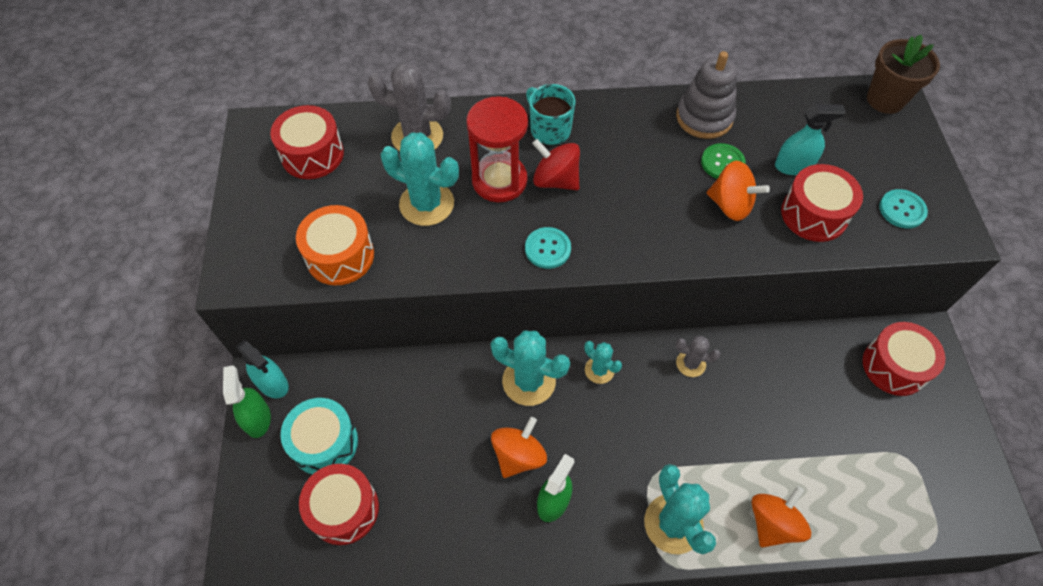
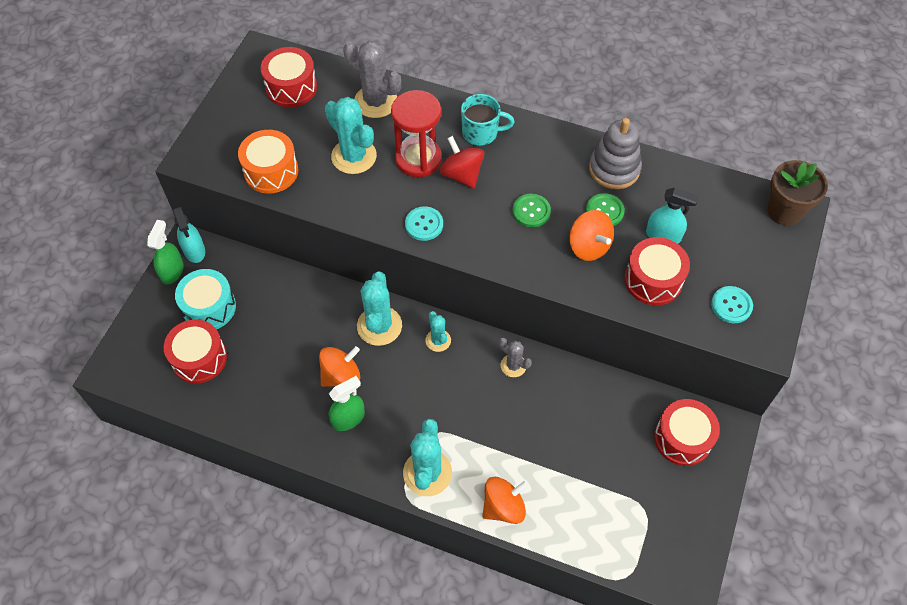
camera: 25 degrees right, 0 degrees up
turquoise cactus [491,331,570,406] -> turquoise cactus turned 45 degrees clockwise [357,272,402,346]
turquoise mug [526,84,576,145] -> turquoise mug turned 105 degrees clockwise [461,94,515,146]
none -> green button [512,194,551,227]

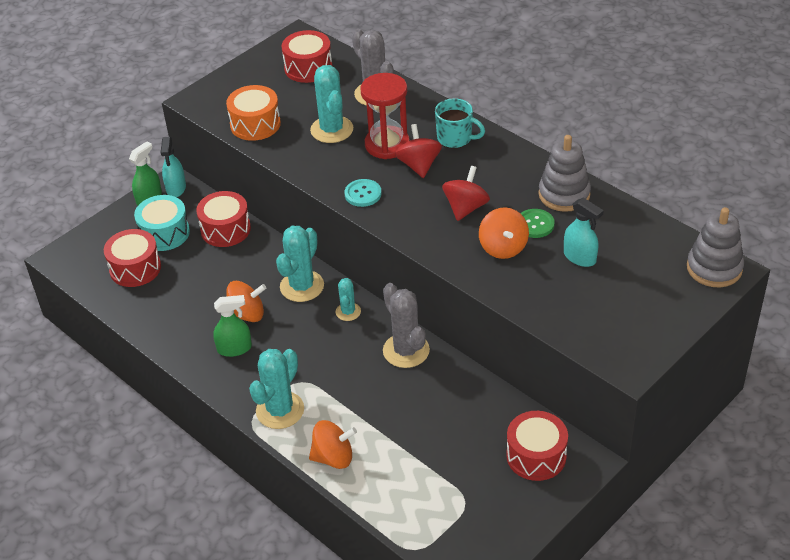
camera: 25 degrees right, 15 degrees down
grey cactus [499,338,532,377] -> grey cactus [383,283,430,368], size x1.78
green button [512,194,551,227] -> red spinning top [442,166,490,221]
red drum [624,237,690,306] -> red drum moved to [196,191,251,247]
turquoise button [711,286,753,323] -> none
brown flower pot [767,160,828,226] -> grey stacking toy [687,207,744,287]

